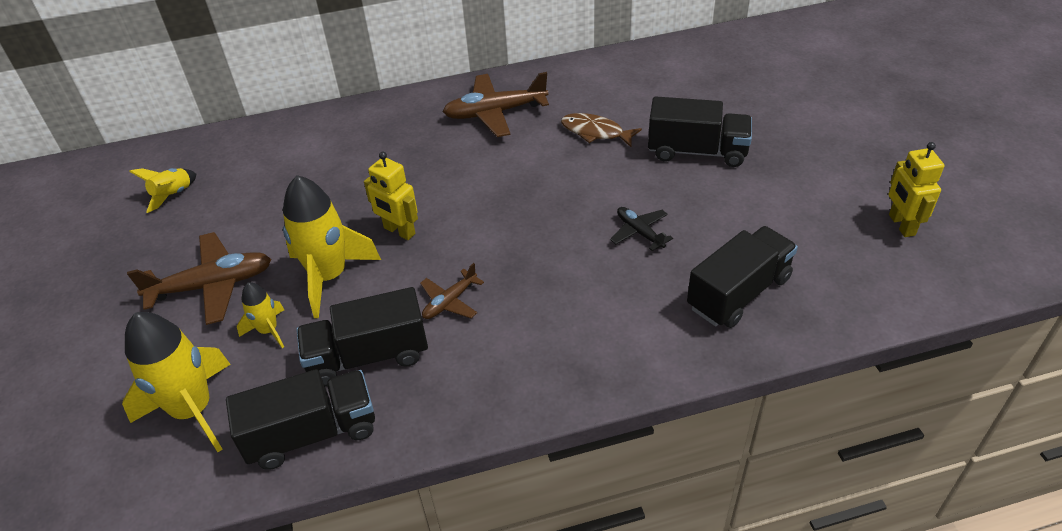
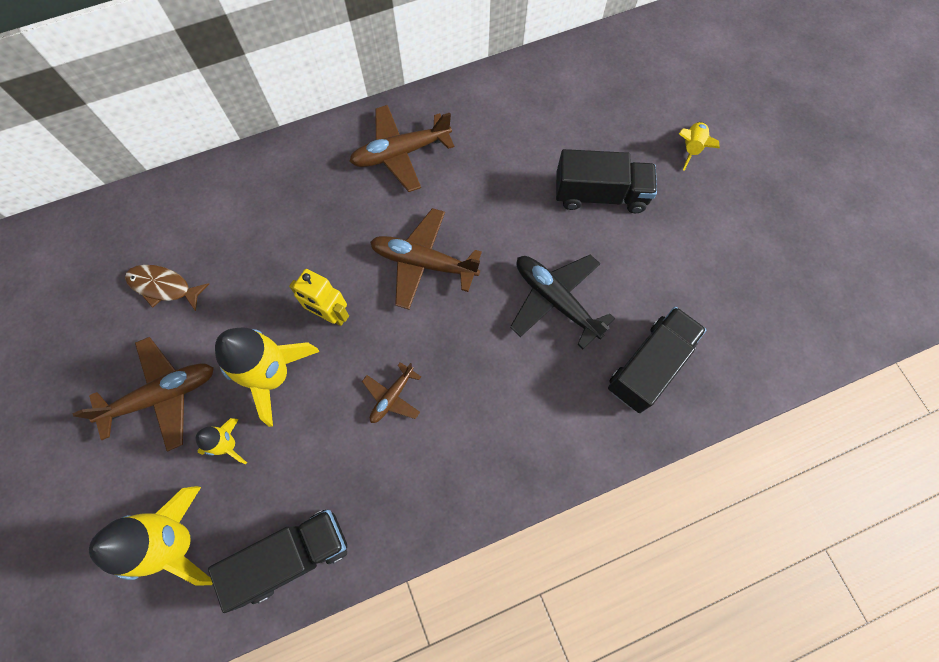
camera: 10 degrees left, 25 degrees up
yellow rocket [129,168,196,213] -> yellow rocket moved to [679,122,720,171]
black truck [296,287,428,386] -> none
brown fish [561,113,642,147] -> brown fish moved to [125,265,209,311]
black plane [610,207,673,251] -> black plane [510,254,615,349], size x1.80
yellow robot [889,142,944,237] -> none
none -> brown plane [370,208,482,309]

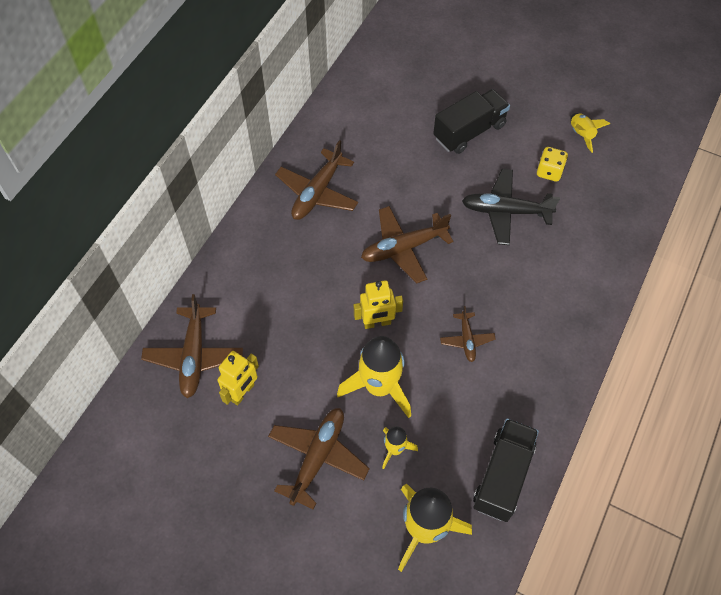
camera: 40 degrees left, 10 degrees down
brown fish [125,265,209,311] -> yellow robot [217,351,259,406]
black truck [608,307,707,413] -> none
yellow rocket [679,122,720,171] -> yellow rocket moved to [570,113,610,153]
none -> brown plane [141,294,243,398]
none -> yellow dice [537,147,568,182]

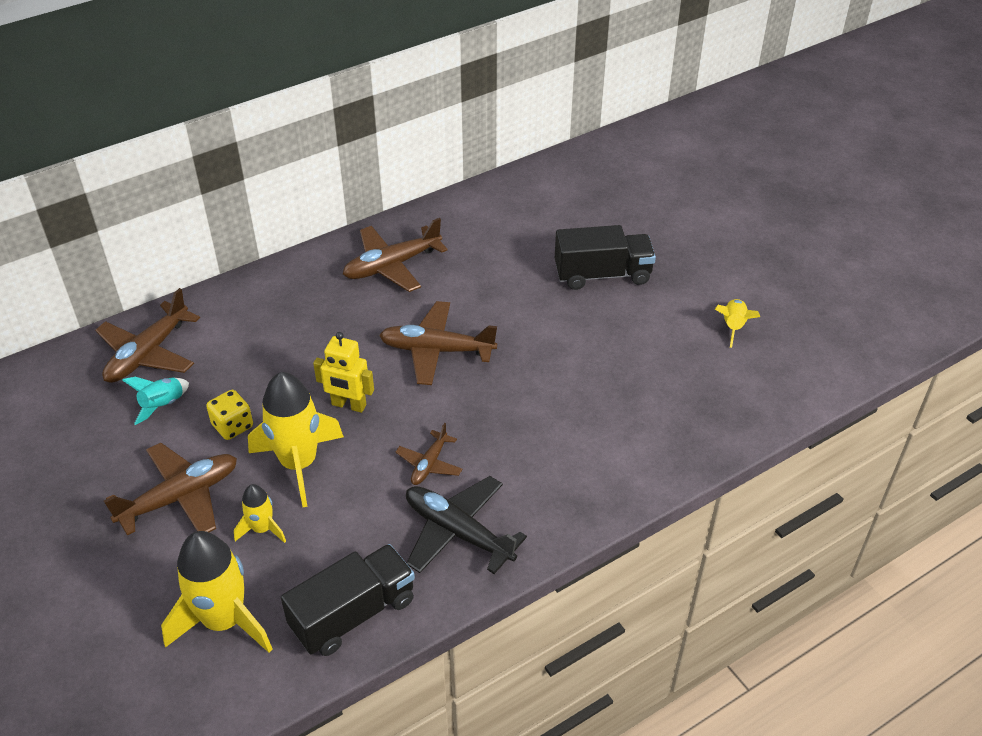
camera: 30 degrees right, 15 degrees down
yellow robot [217,351,259,406] -> turquoise rocket [122,377,189,425]
black plane [462,169,560,245] -> black plane moved to [406,476,527,574]
yellow dice [537,147,568,182] -> yellow dice moved to [206,390,253,440]

